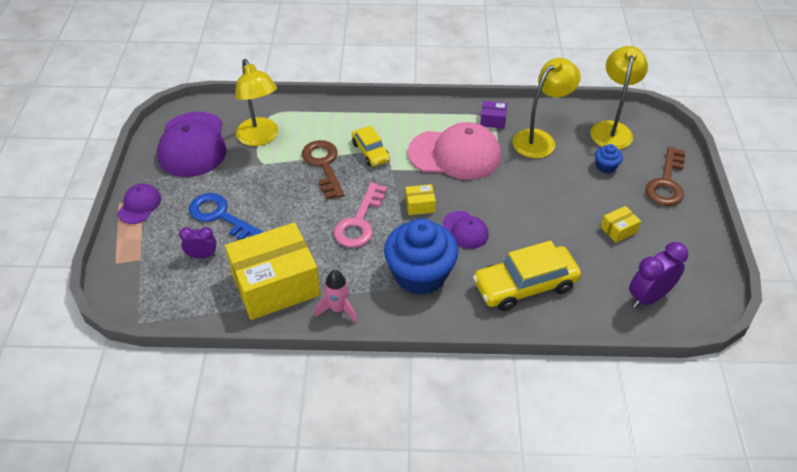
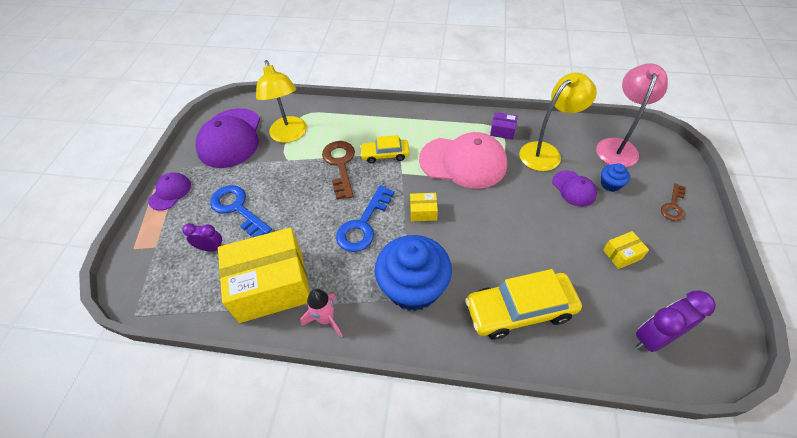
camera: 10 degrees right, 5 degrees up
pink key [334,182,387,248] -> blue key [336,185,394,252]
yellow car [352,126,390,167] -> yellow car turned 105 degrees clockwise [360,135,410,163]
purple cap [443,211,489,249] -> purple cap moved to [552,170,597,207]
yellow lamp [590,46,648,149] -> pink lamp [596,63,668,167]
brown key [645,147,686,206] -> brown key [661,183,685,221], size x0.58

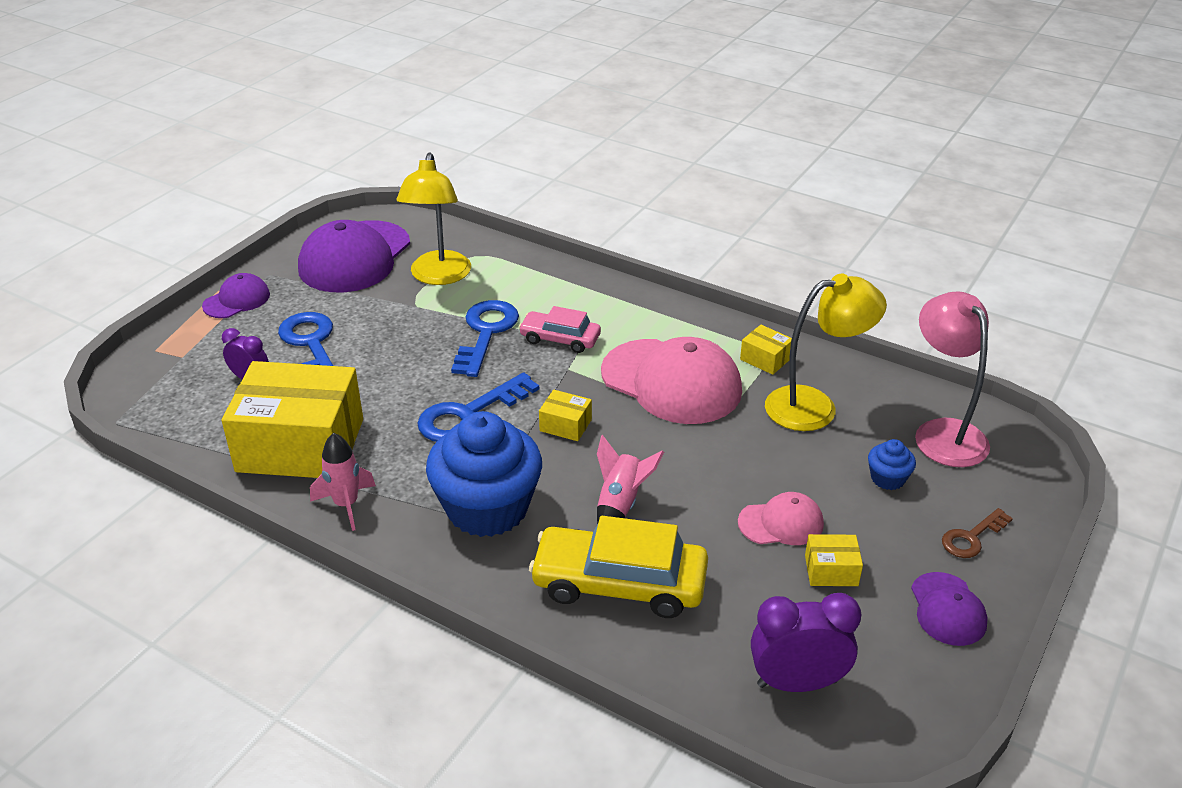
camera: 20 degrees right, 15 degrees down
brown key [322,141,355,200] -> blue key [451,300,519,377]
yellow car [360,135,410,163] -> pink car [519,306,601,353]
purple box [490,112,518,140] -> yellow box [740,325,792,375]
purple cap [552,170,597,207] -> purple cap moved to [911,572,988,646]
pink lamp [596,63,668,167] -> pink lamp turned 60 degrees counterclockwise [915,291,990,467]
none -> pink rocket [597,435,664,524]
none -> pink cap [738,492,824,545]

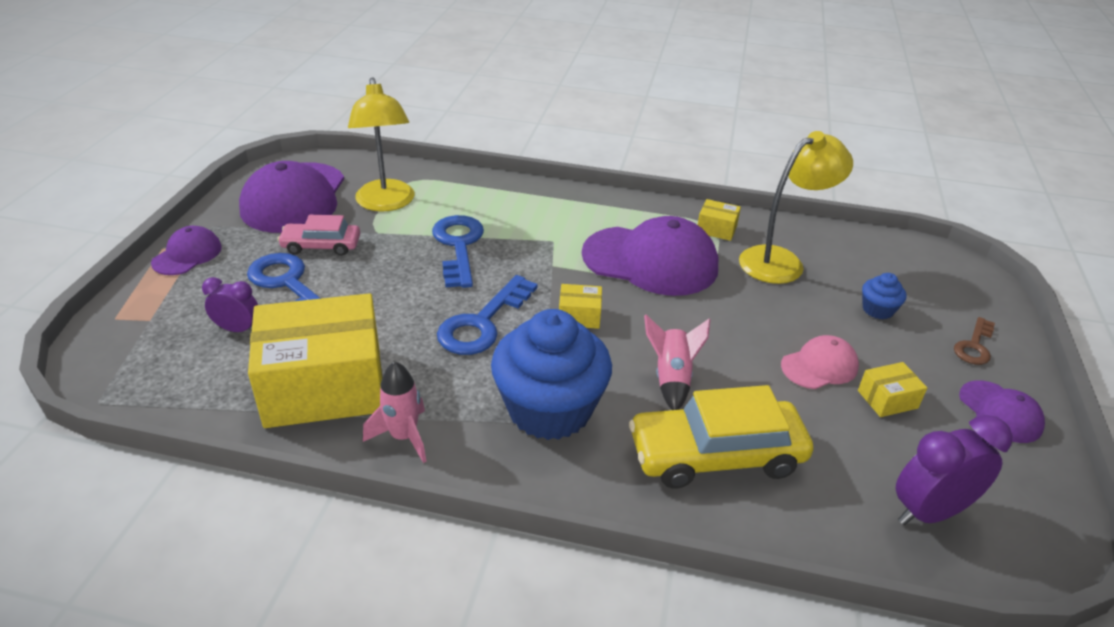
camera: 20 degrees left, 0 degrees up
pink car [519,306,601,353] -> pink car moved to [277,215,360,256]
pink cap [601,337,742,424] -> purple cap [582,216,718,296]
pink lamp [915,291,990,467] -> none

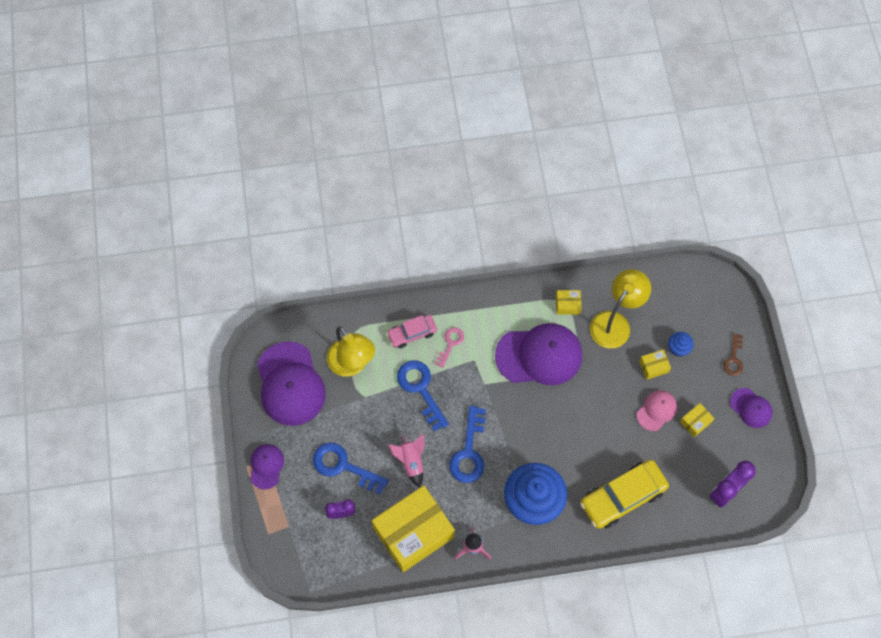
camera: 20 degrees left, 30 degrees up
pink car [277,215,360,256] -> pink car moved to [387,315,437,348]
yellow box [559,284,602,329] -> yellow box moved to [639,349,671,380]
pink rocket [644,315,710,410] -> pink rocket moved to [388,434,425,488]
none -> pink key [435,327,464,368]

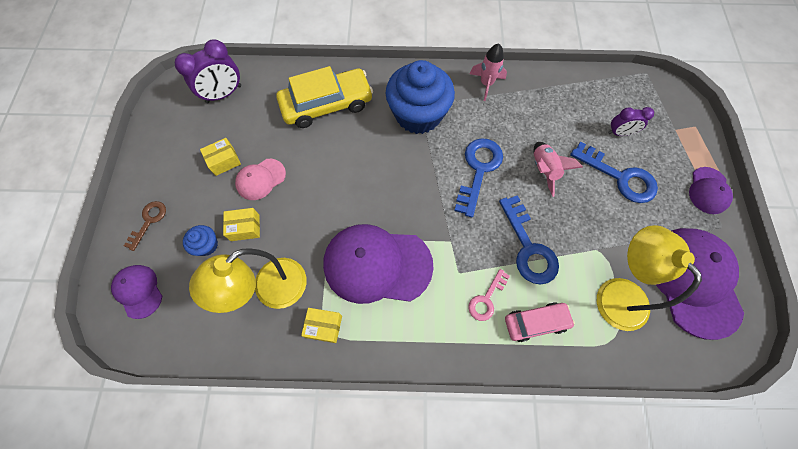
camera: 170 degrees left, 0 degrees up
yellow box [372,485,455,572] -> none
purple cap [730,388,773,428] -> purple cap moved to [111,265,162,319]

